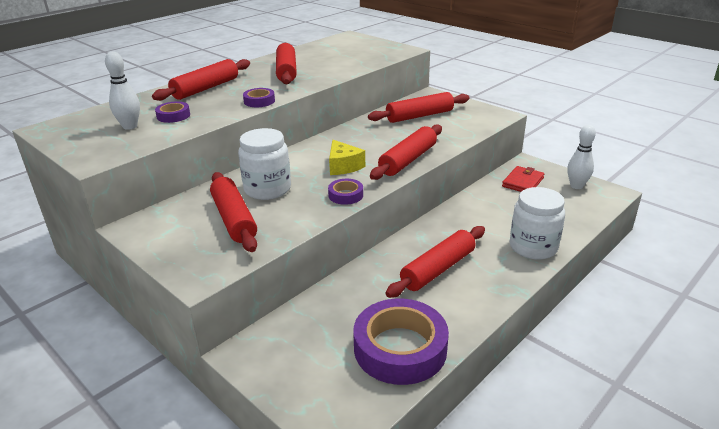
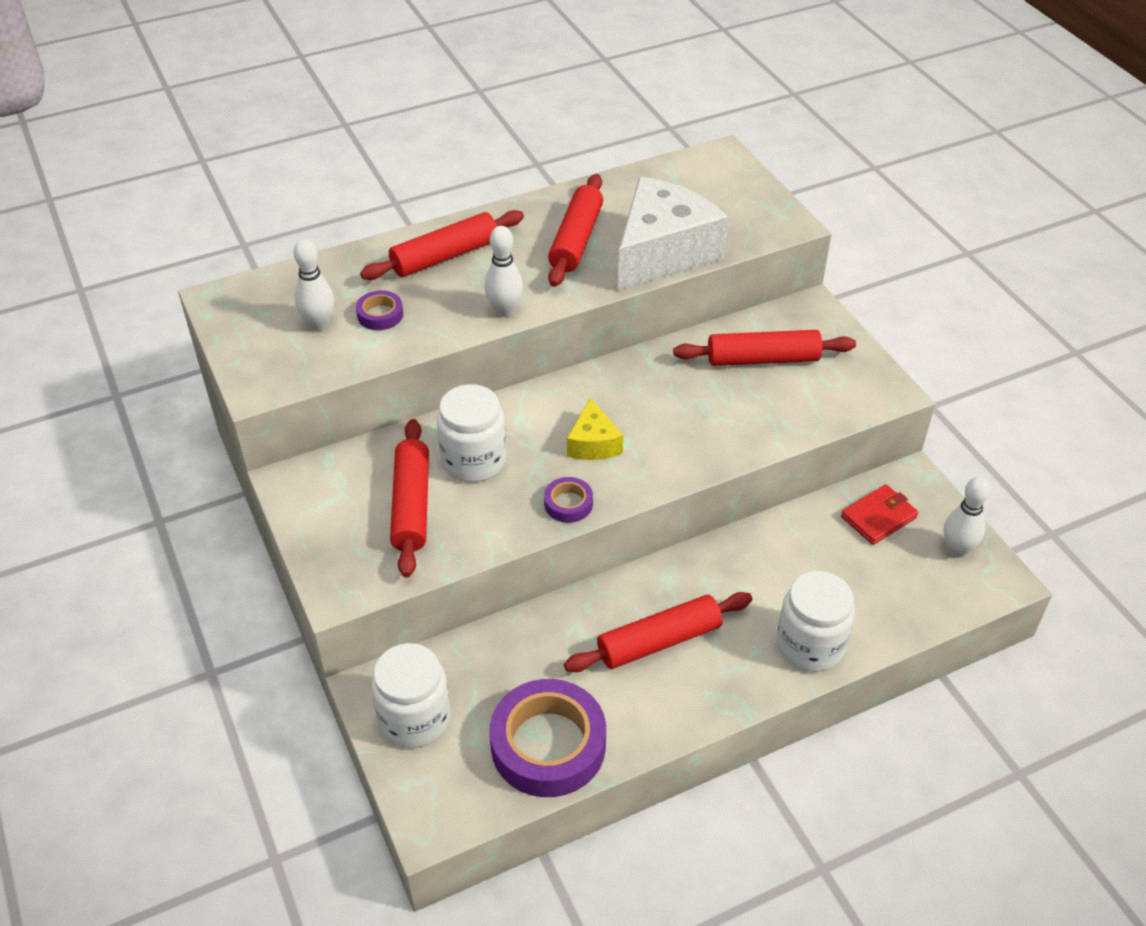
camera: 20 degrees right, 15 degrees up
purple tape [243,88,275,107] -> white bowling pin [485,226,523,317]
red rolling pin [370,125,442,180] -> none
none -> white jar [371,643,451,748]
none -> white cheese [618,177,729,291]

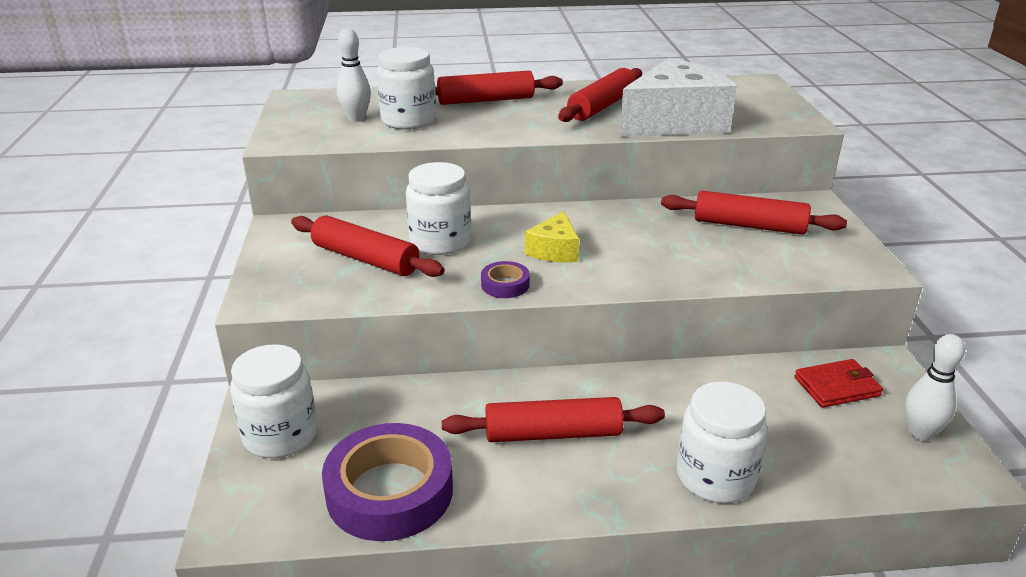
camera: 20 degrees right, 15 degrees down
purple tape [356,290,403,330] -> white jar [376,47,436,130]
red rolling pin [390,419,429,578] -> red rolling pin turned 75 degrees counterclockwise [291,215,445,277]
white bowling pin [485,226,523,317] -> none

